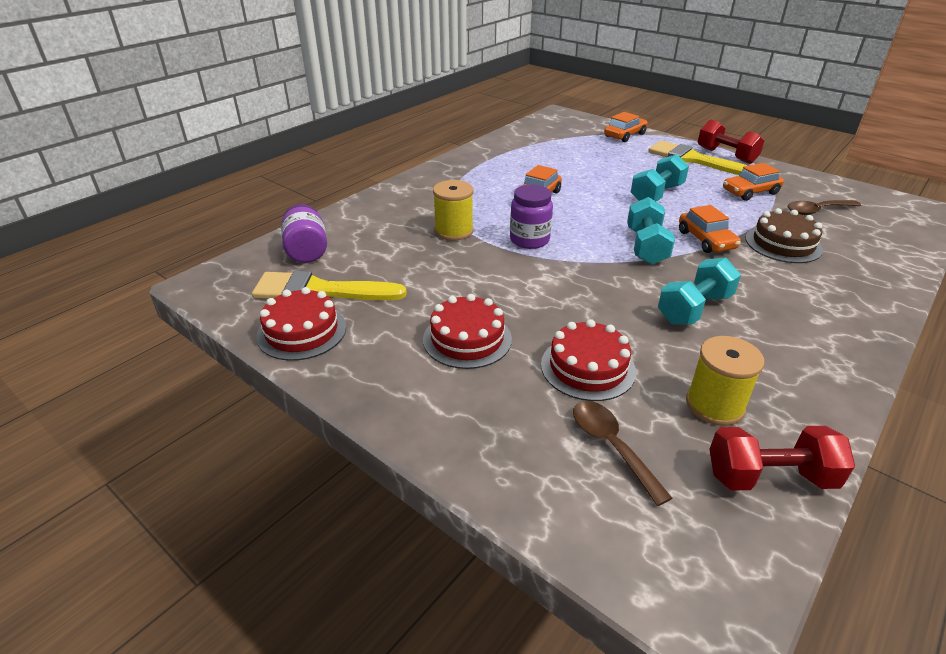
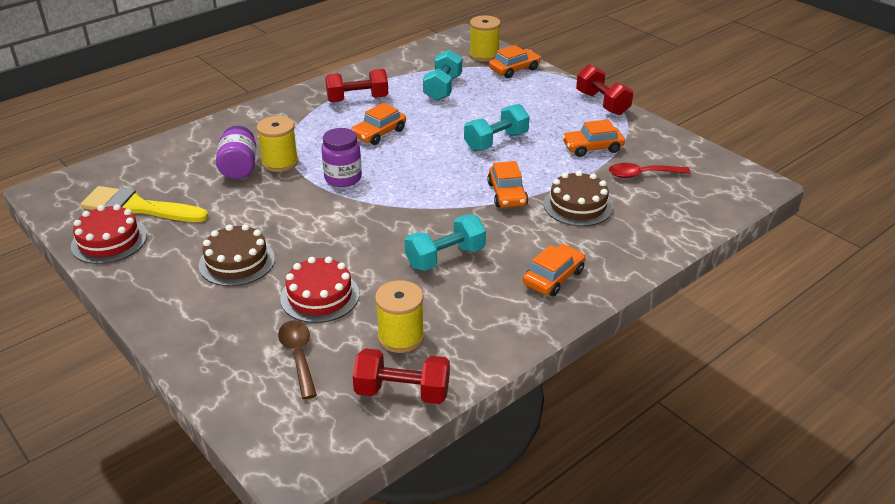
camera: 10 degrees right, 0 degrees up
purple jar [281,204,327,263] -> purple jar moved to [216,126,256,179]
red cake [423,294,512,369] -> brown cake [199,224,275,286]
turquoise dumbbell [627,197,675,265] -> turquoise dumbbell moved to [423,49,462,101]
yellow brush [648,141,748,175] -> none
brown spoon [787,200,861,215] -> red spoon [609,163,691,178]
none -> red dumbbell [325,69,388,102]
none -> yellow spool [469,15,501,62]
none -> orange car [523,244,586,296]

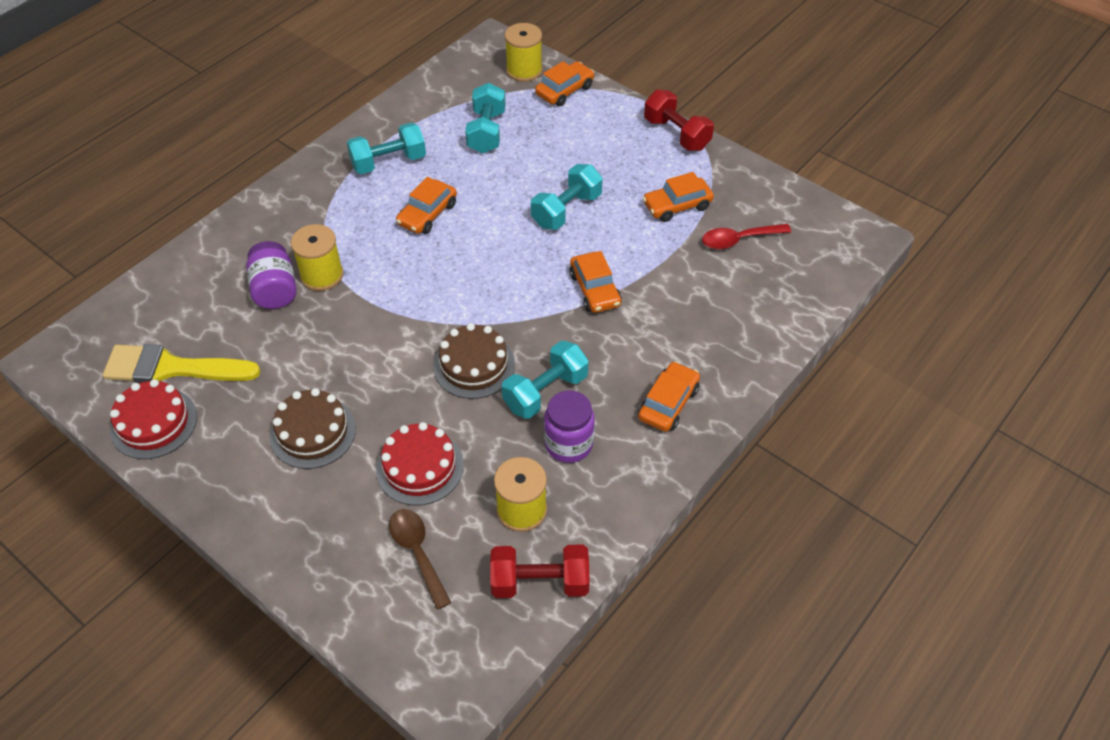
camera: 10 degrees left, 15 degrees up
purple jar [321,128,362,187] -> purple jar moved to [544,390,595,463]
red dumbbell [325,69,388,102] -> turquoise dumbbell [347,122,426,174]
brown cake [544,171,613,226] -> brown cake moved to [433,323,515,399]

